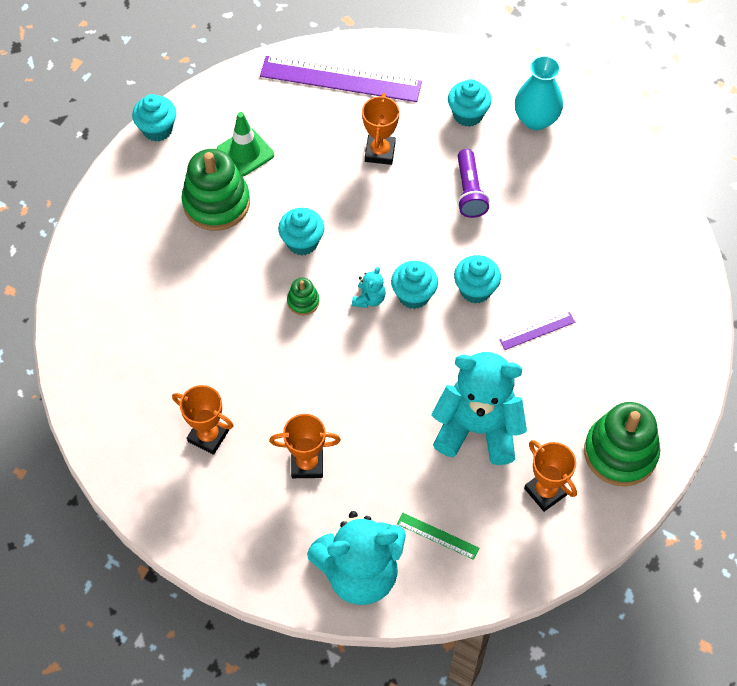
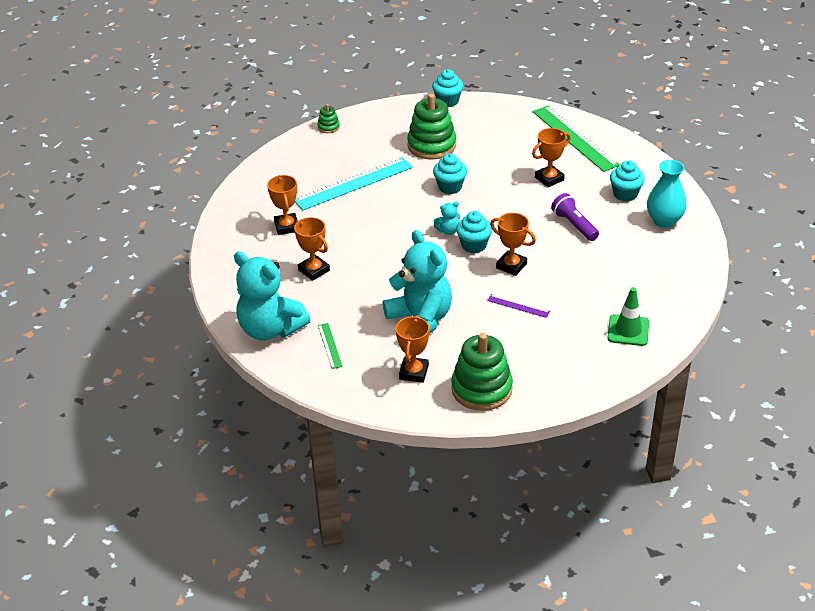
camera: 50 degrees right, 20 degrees down
green traffic cone [217,112,274,177] -> green traffic cone moved to [607,287,649,346]
purple ruler [260,56,422,102] -> green ruler [533,105,620,172]
green stacking toy [287,278,319,315] -> green stacking toy moved to [318,104,340,133]
turquoise cupcake [454,255,501,303] -> orange trophy [490,213,536,276]
purple flashlight [457,149,490,218] -> purple flashlight turned 105 degrees clockwise [551,193,599,241]
none -> turquoise ruler [295,157,413,210]

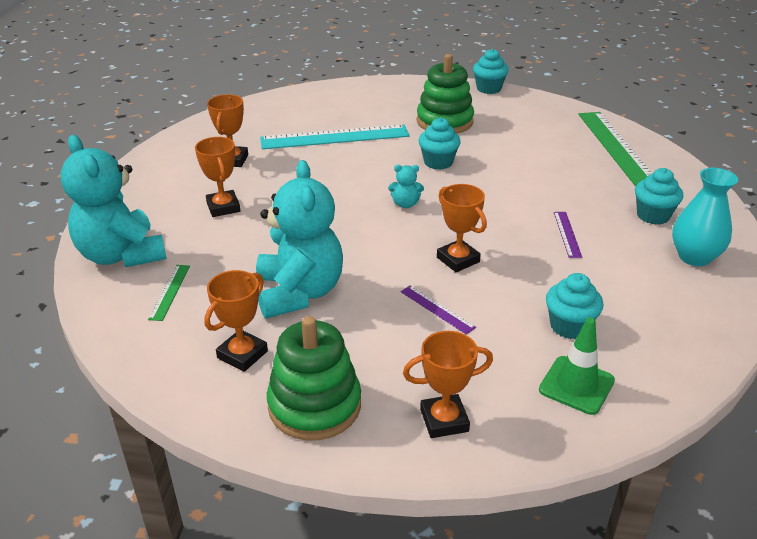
camera: 20 degrees right, 5 degrees down
green stacking toy [318,104,340,133] -> none
turquoise cupcake [456,211,492,253] -> turquoise cupcake moved to [546,273,603,339]
orange trophy [532,128,571,187] -> orange trophy moved to [403,331,493,438]
purple flashlight [551,193,599,241] -> purple ruler [554,212,582,258]

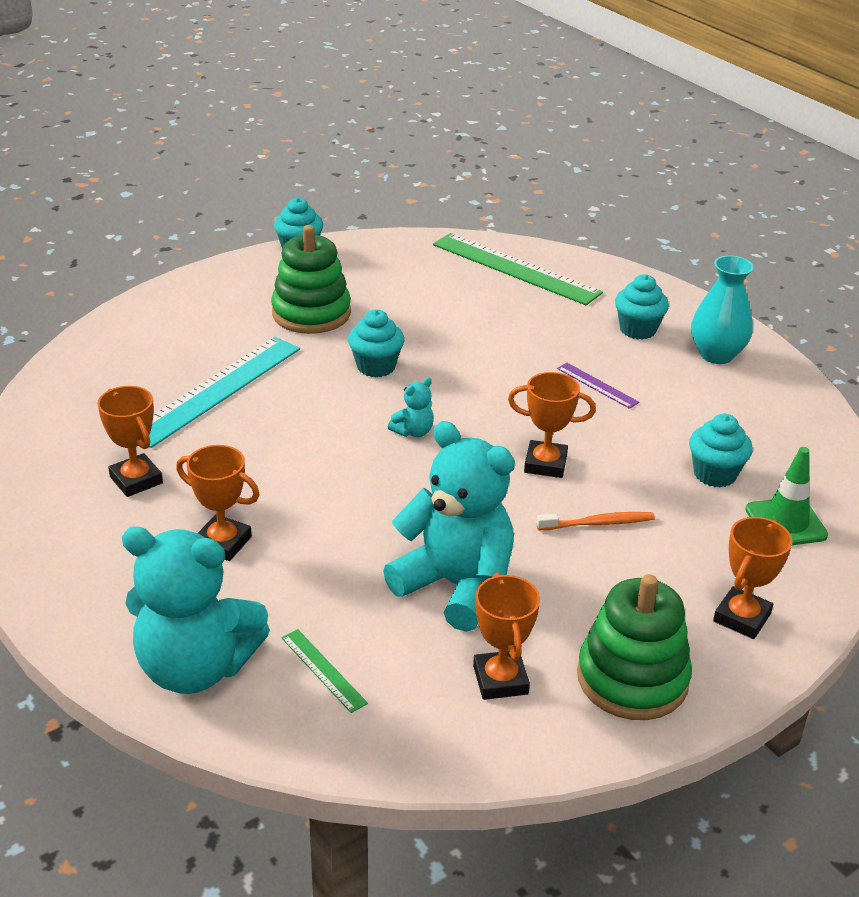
camera: 45 degrees left, 0 degrees up
purple ruler [400,285,476,335] -> orange toothbrush [536,512,655,530]

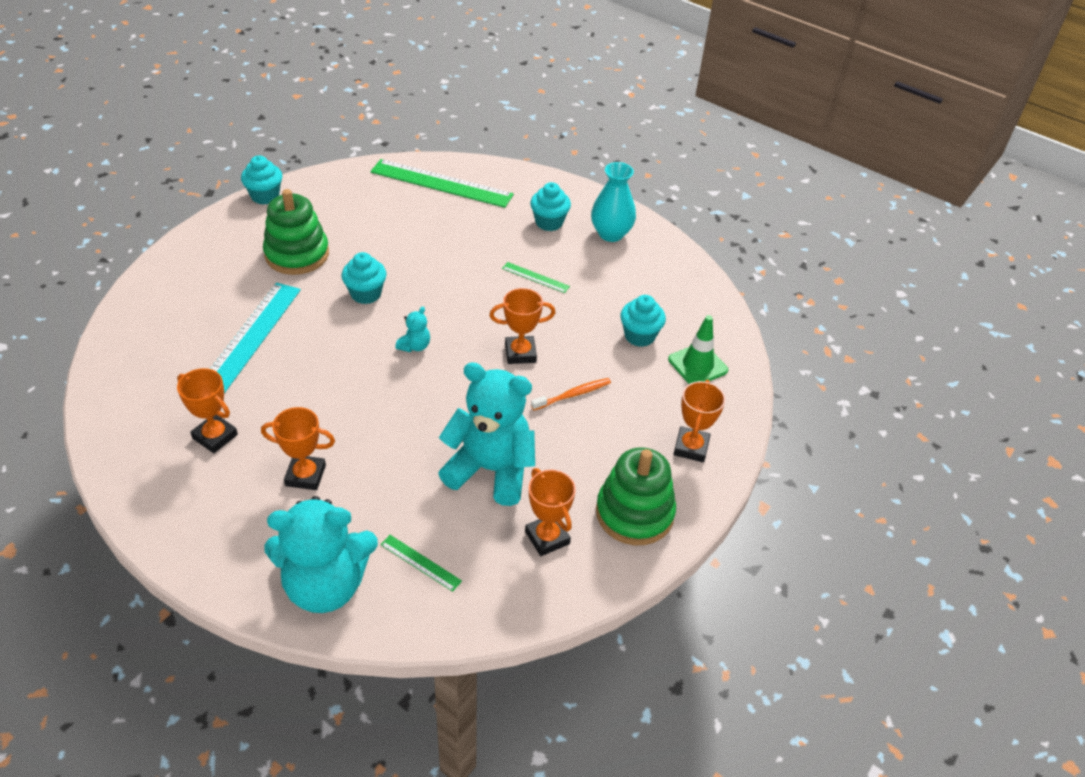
camera: 20 degrees left, 10 degrees up
purple ruler [557,363,639,409] -> green ruler [502,262,570,293]

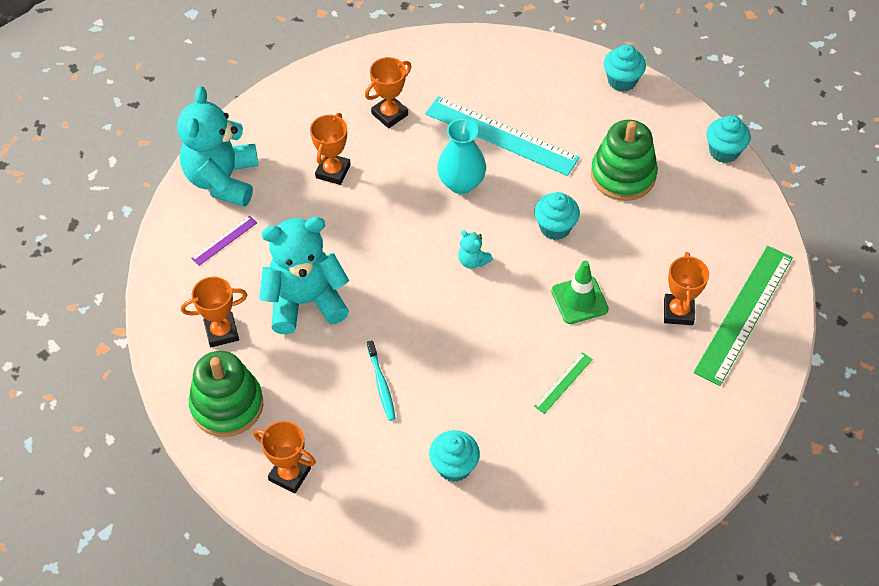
camera: 105 degrees right, 10 degrees up
green ruler [380,535,462,592] -> purple ruler [191,216,257,266]
turquoise teddy bear [438,362,535,506] -> turquoise teddy bear turned 135 degrees counterclockwise [259,217,349,334]
orange trophy [489,288,555,364] -> orange trophy moved to [664,252,709,325]
turquoise cupcake [530,182,571,231] -> turquoise cupcake moved to [604,44,646,92]
orange toothbrush [531,378,611,410] -> turquoise toothbrush [367,340,396,421]
turquoise vase [591,162,636,242] -> turquoise vase moved to [437,119,486,194]
green traffic cone [668,315,728,384] -> green traffic cone moved to [551,261,609,324]

